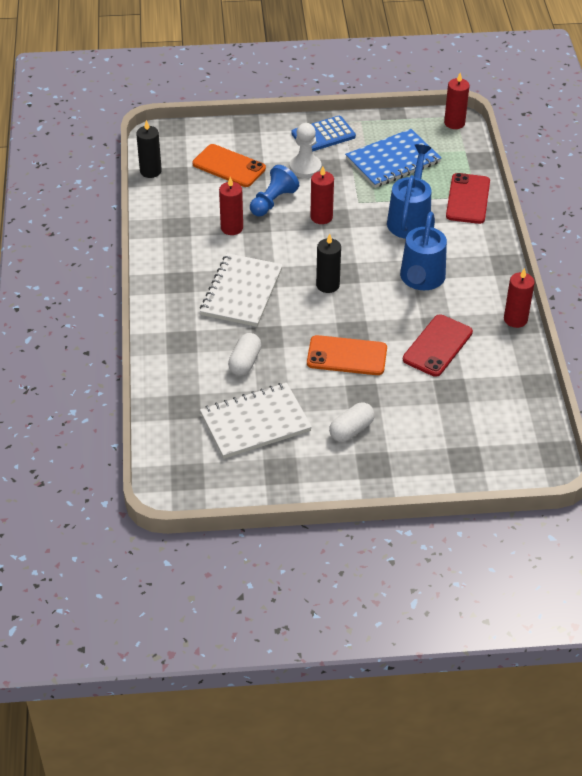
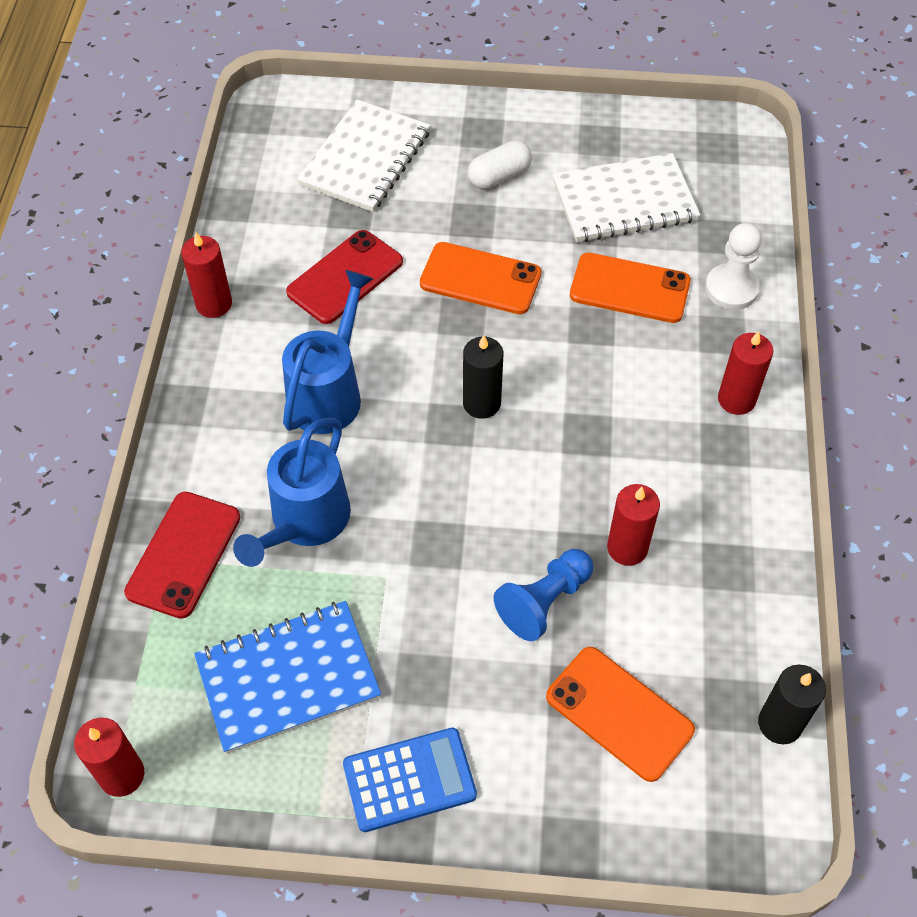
camera: 170 degrees left, 10 degrees up
white notebook [200,253,283,327] -> white notebook moved to [297,100,430,212]
white capsule [228,333,261,376] -> orange phone [570,253,691,323]
white pawn [290,123,322,178] -> white pawn moved to [705,223,762,310]
red candle [310,167,334,224] -> red candle moved to [718,331,773,415]

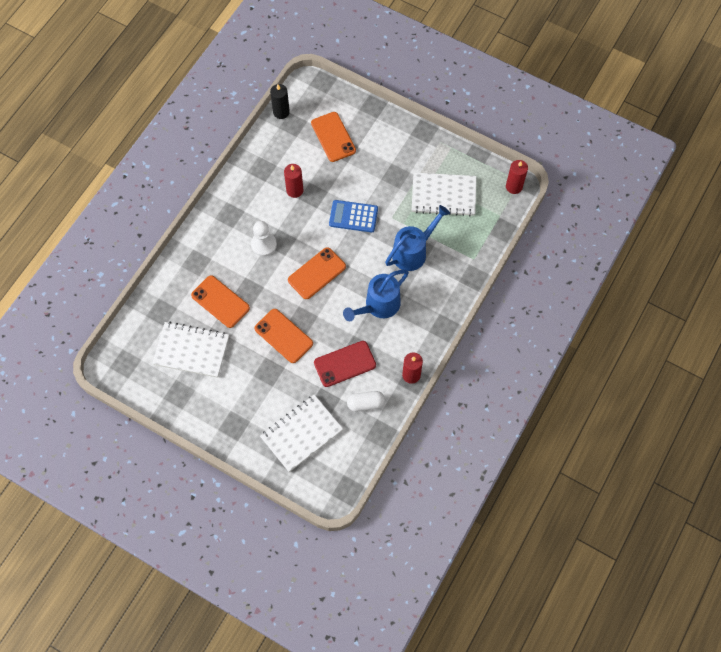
camera: 155 degrees left, 10 degrees up
red phone [124,492,240,619] -> none
blue notebook [194,601,381,754] -> white notebook [412,173,476,216]
blue calculator [343,728,477,832] -> blue calculator moved to [329,200,378,233]
black candle [463,335,503,419] -> orange phone [288,247,346,299]
white capsule [468,140,532,189] -> white capsule moved to [347,391,385,412]
blue pawn [494,549,593,641] -> none
white pawn [705,223,762,310] -> white pawn moved to [251,221,277,257]
red candle [718,331,773,415] -> none

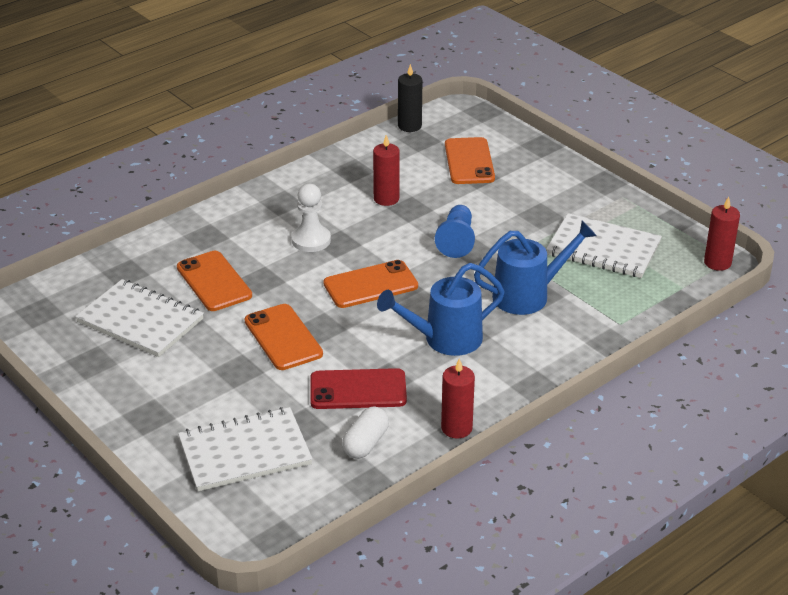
camera: 20 degrees right, 30 degrees down
blue calculator [329,200,378,233] -> blue pawn [435,205,475,258]
white capsule [347,391,385,412] -> white capsule turned 75 degrees counterclockwise [342,406,389,459]

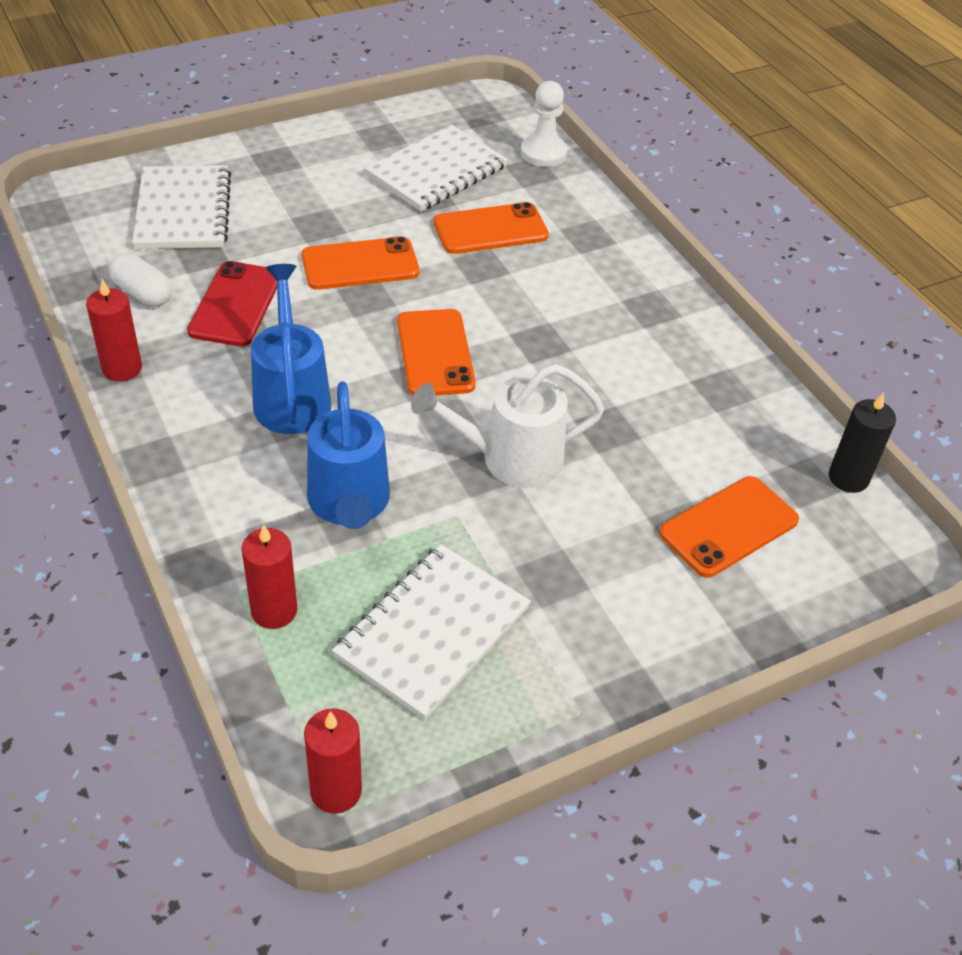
camera: 100 degrees right, 10 degrees up
white pawn [291,184,331,252] -> white pawn moved to [521,81,568,167]
red candle [373,135,400,206] -> red candle moved to [241,524,297,629]
blue pawn [435,205,475,258] -> white watering can [411,364,604,488]
orange phone [445,137,495,184] -> orange phone turned 45 degrees counterclockwise [659,476,799,578]

